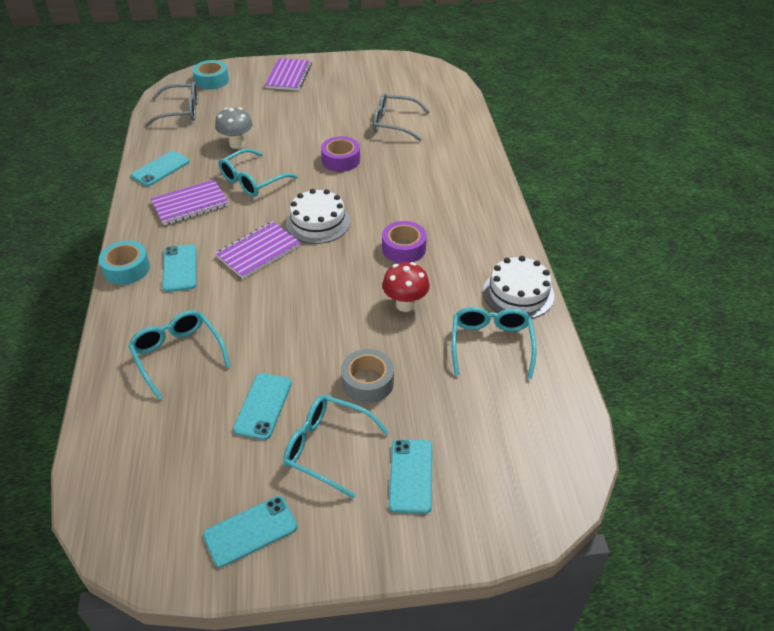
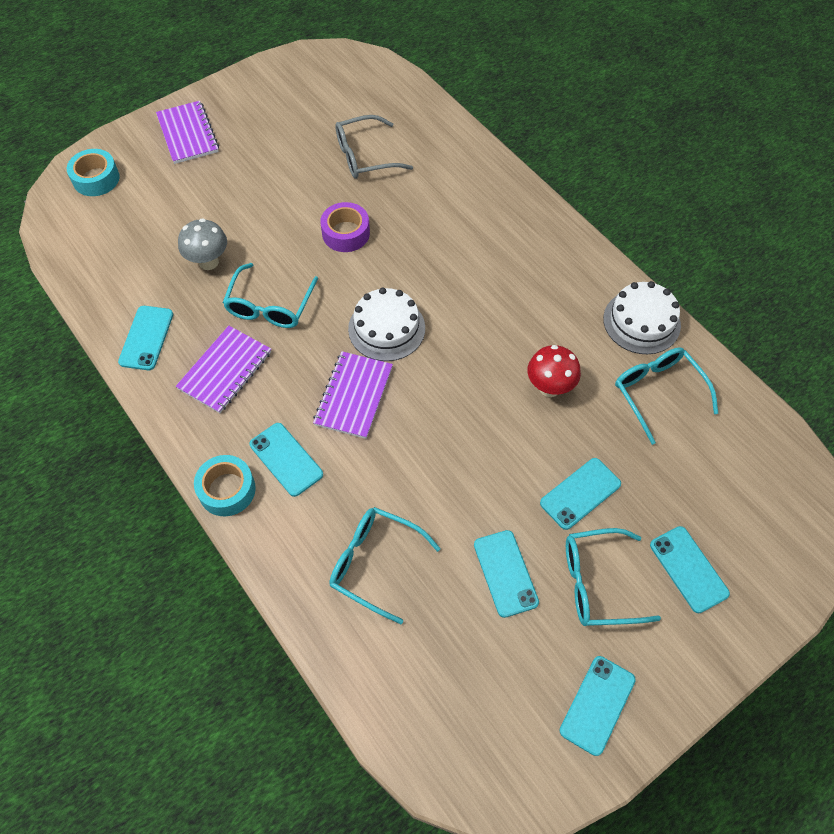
camera: 30 degrees left, 15 degrees up
grey glasses [145,82,199,126] -> none
grey tape [341,349,394,403] -> turquoise phone [540,458,621,530]
purple tape [382,221,427,263] -> none

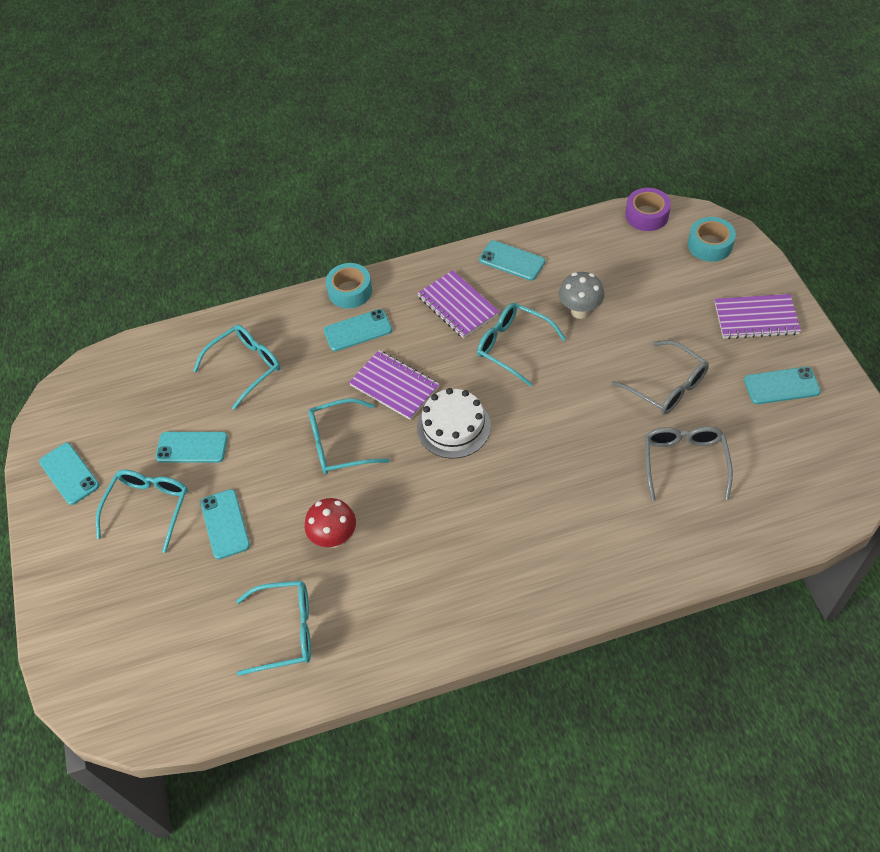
camera: 115 degrees right, 5 degrees down
purple tape [320,202,370,252] -> purple tape moved to [625,188,671,231]
white cake [603,281,681,354] -> none
turquoise phone [650,526,730,613] -> turquoise phone moved to [744,367,821,404]
none -> turquoise glasses [308,398,390,474]
none -> grey glasses [612,340,709,415]

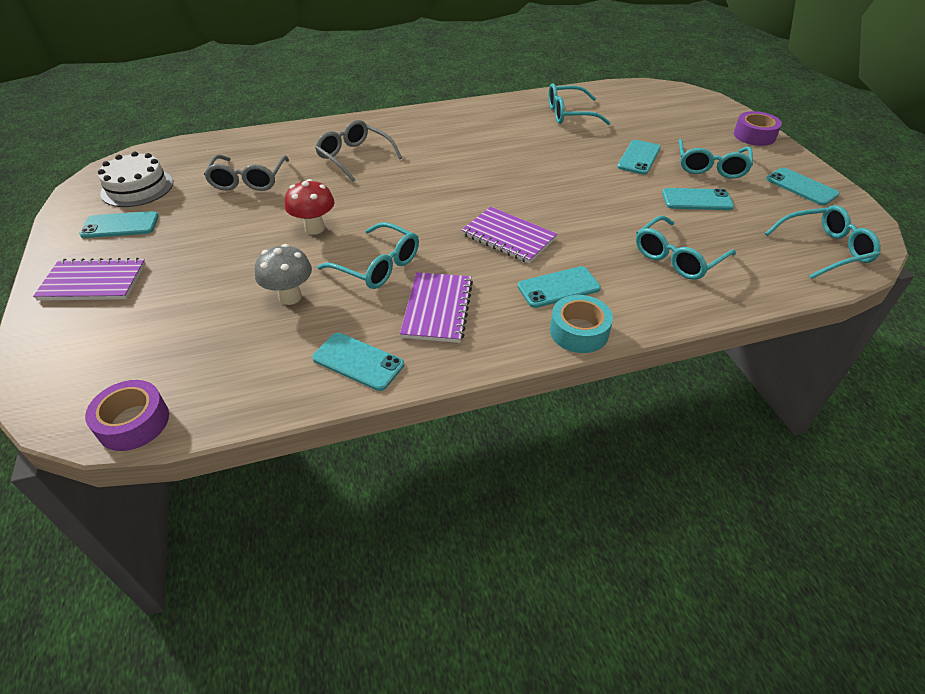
camera: 175 degrees right, 10 degrees down
turquoise phone [201,489,250,559] -> turquoise phone turned 45 degrees clockwise [617,140,661,175]
red mushroom [305,498,356,548] -> red mushroom moved to [285,179,335,234]
turquoise glasses [308,398,390,474] -> turquoise glasses moved to [765,205,881,279]
purple notebook [417,270,499,338] -> purple notebook turned 45 degrees clockwise [400,272,473,343]
white cake [417,388,491,459] -> white cake moved to [98,152,173,207]
grey glasses [612,340,709,415] -> grey glasses moved to [315,120,402,182]
turquoise tape [688,217,736,262] -> none
none -> purple tape [734,111,782,146]

